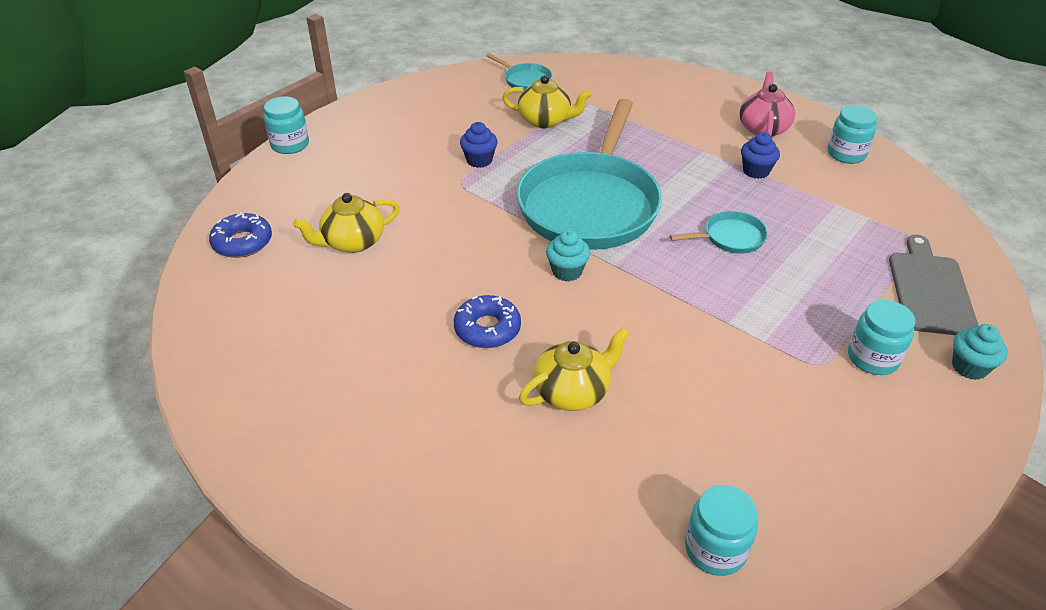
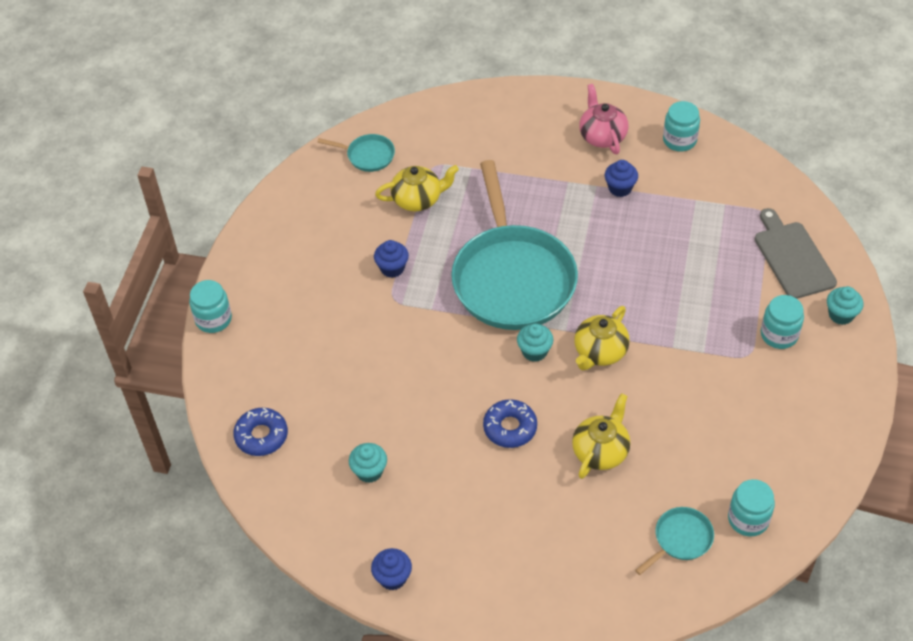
camera: 25 degrees left, 10 degrees up
yellow teapot [293,193,400,253] -> yellow teapot moved to [574,306,630,370]
turquoise pan [670,211,768,253] -> turquoise pan moved to [635,507,714,575]
none -> turquoise cupcake [349,443,387,483]
none -> blue cupcake [371,548,412,590]

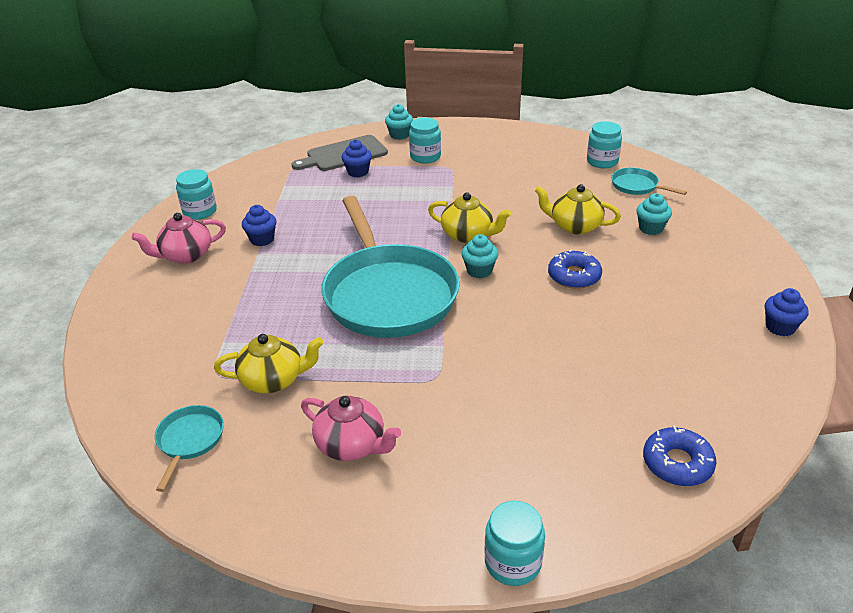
camera: 100 degrees left, 15 degrees down
turquoise cupcake [349,443,387,483] -> turquoise cupcake moved to [636,193,672,235]
blue cupcake [374,240,409,278] -> blue cupcake moved to [341,140,372,177]
yellow teapot [375,165,459,211] -> yellow teapot turned 105 degrees clockwise [214,334,324,393]
turquoise pan [451,160,578,330] -> turquoise pan turned 90 degrees clockwise [321,196,460,338]
none -> pink teapot [301,396,401,461]

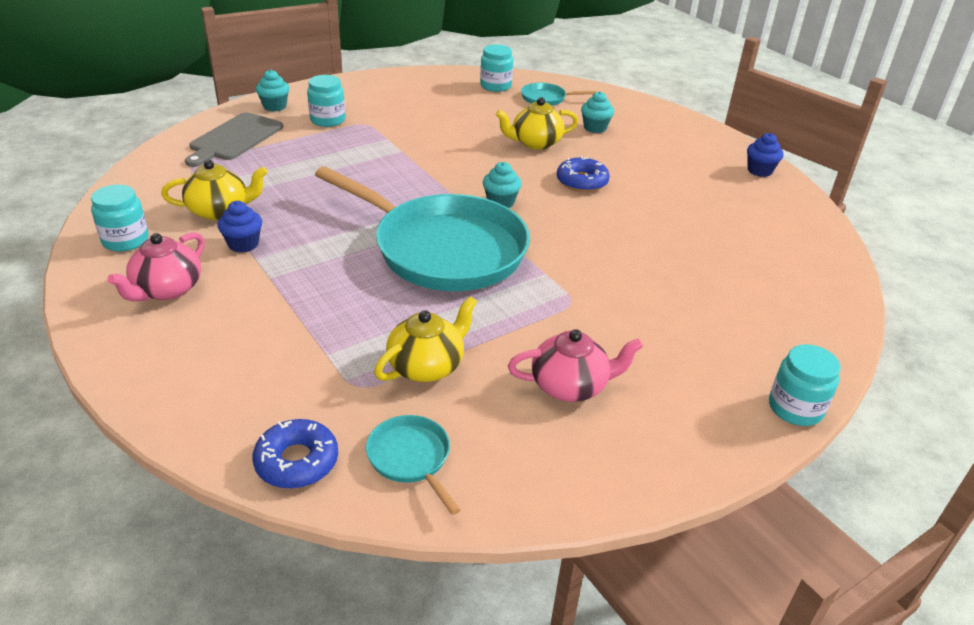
camera: 40 degrees left, 0 degrees up
blue cupcake [341,140,372,177] -> none
yellow teapot [428,192,511,243] -> yellow teapot moved to [161,160,268,220]
blue donut [643,425,716,486] -> blue donut moved to [252,419,338,489]

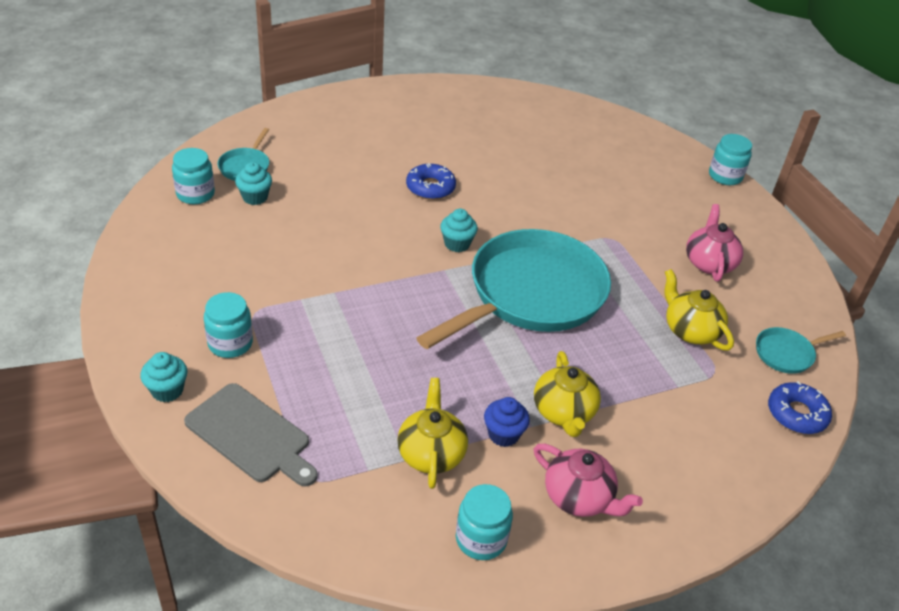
camera: 80 degrees left, 5 degrees up
yellow teapot [495,97,579,150] -> yellow teapot moved to [534,351,601,437]
turquoise cupcake [581,91,614,133] -> turquoise cupcake moved to [235,162,272,205]
blue cupcake [747,133,783,177] -> none

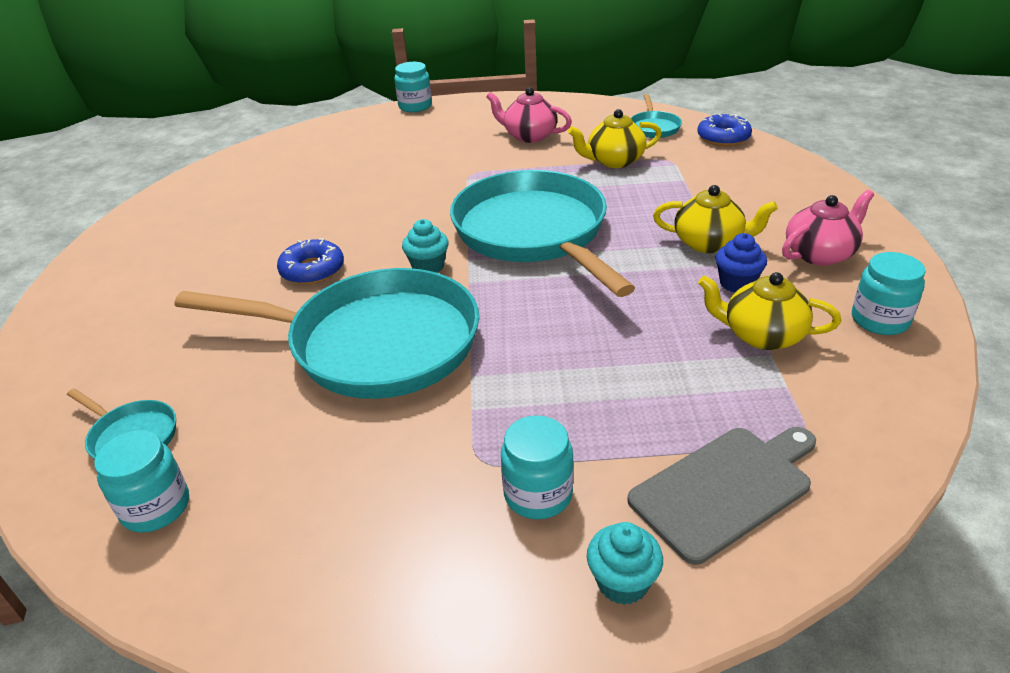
camera: 65 degrees left, 5 degrees down
turquoise cupcake [235,162,272,205] -> none
none -> turquoise pan [174,268,479,399]

